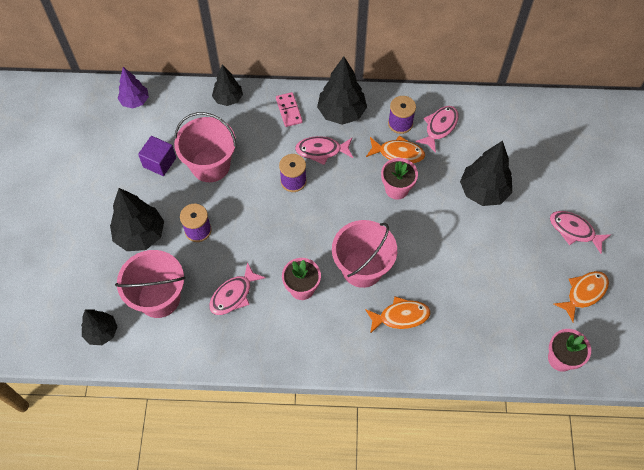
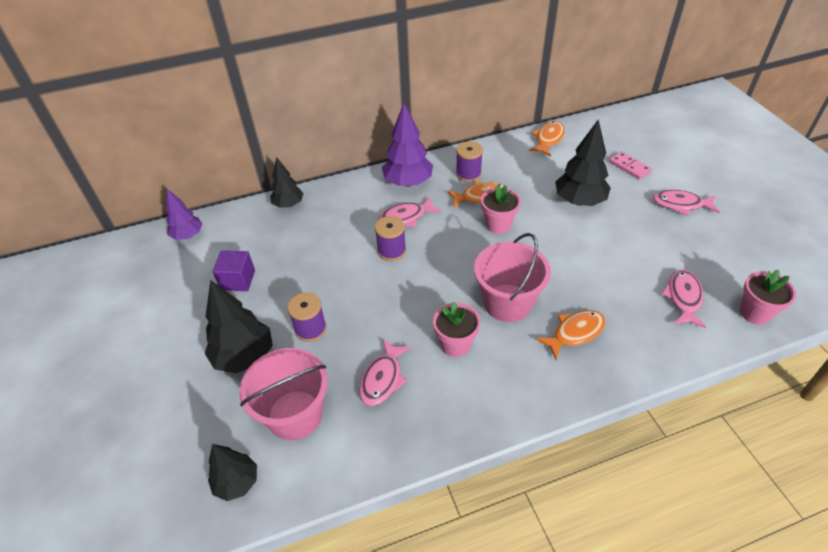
camera: 20 degrees left, 15 degrees down
pink bucket [174,112,237,182] -> none
pink domino [276,92,303,127] -> pink domino moved to [609,151,652,179]
black tree [317,57,367,125] -> purple tree [382,103,433,187]
pink fish [415,106,459,153] -> pink fish moved to [661,270,706,328]
orange fish [554,271,609,322] -> orange fish moved to [529,121,565,156]

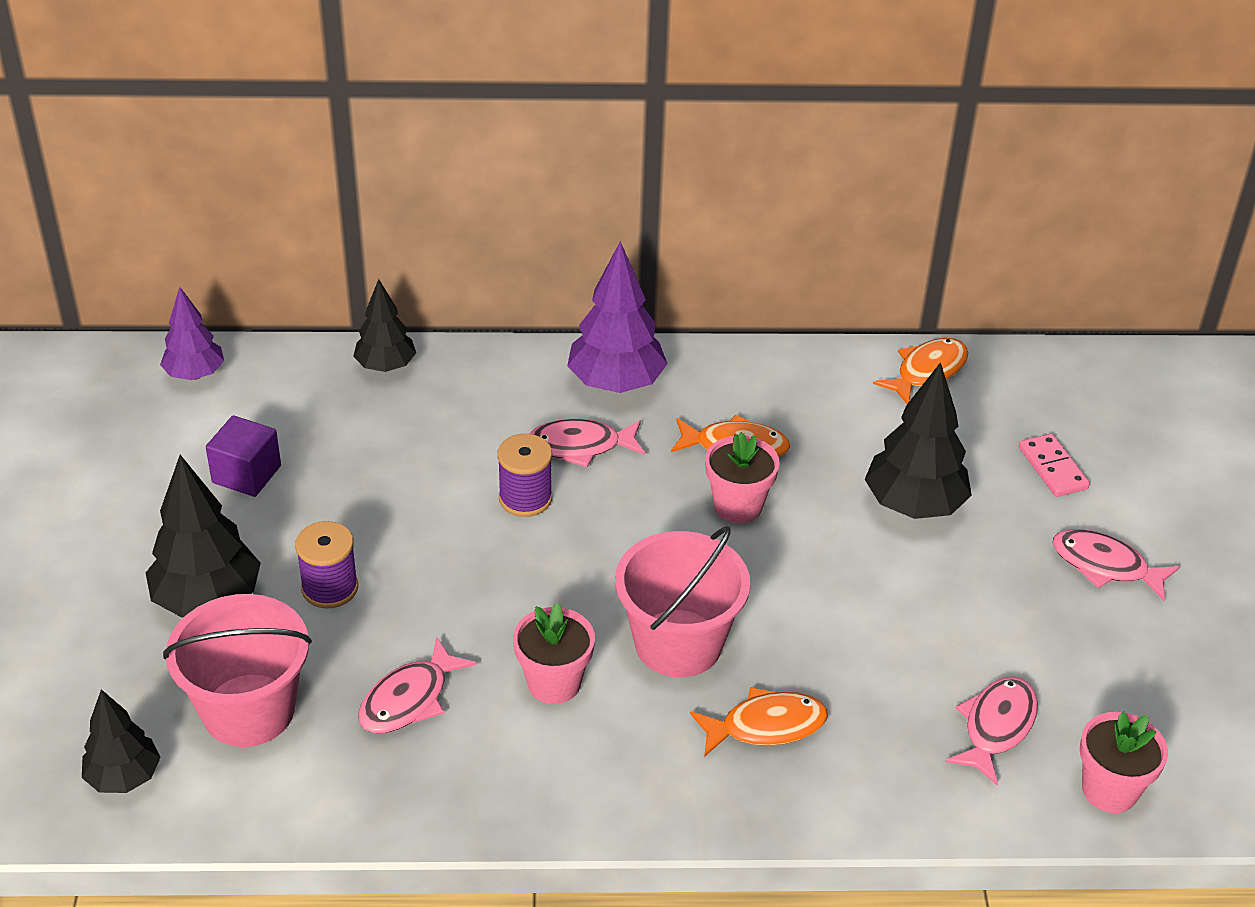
camera: 15 degrees right, 5 degrees down
purple spool [456,141,483,182] -> none

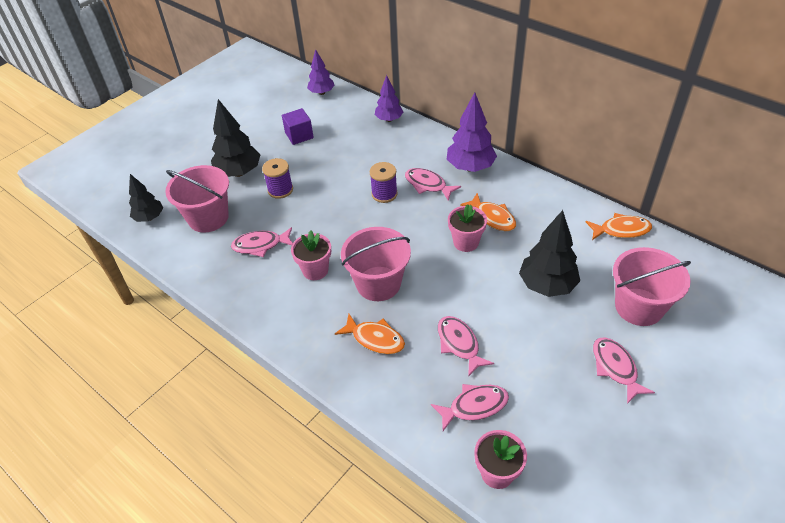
camera: 45 degrees right, 5 degrees up
black tree [353,279,416,372] -> purple tree [375,75,403,122]
pink domino [1019,434,1090,497] -> pink bucket [613,247,691,326]
none -> pink fish [438,316,494,377]

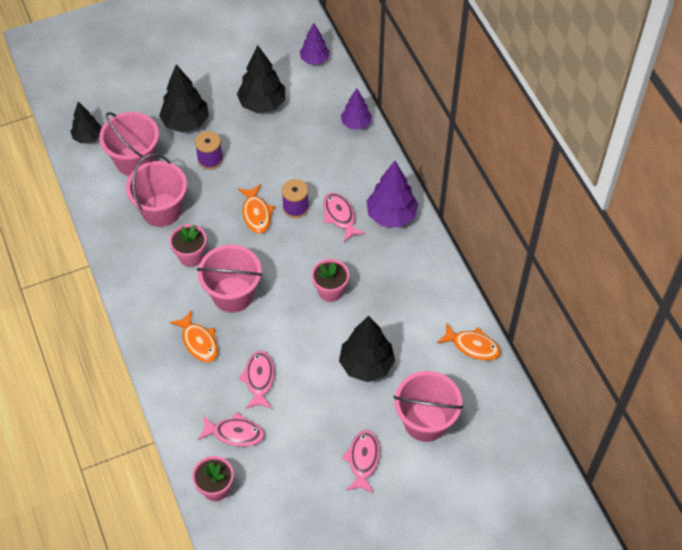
camera: 25 degrees right, 10 degrees up
pink fish [231,227,293,257] -> pink bucket [126,154,187,227]
purple cube [282,108,314,145] -> black tree [237,45,285,113]
orange fish [460,193,516,231] -> orange fish moved to [238,184,275,233]

